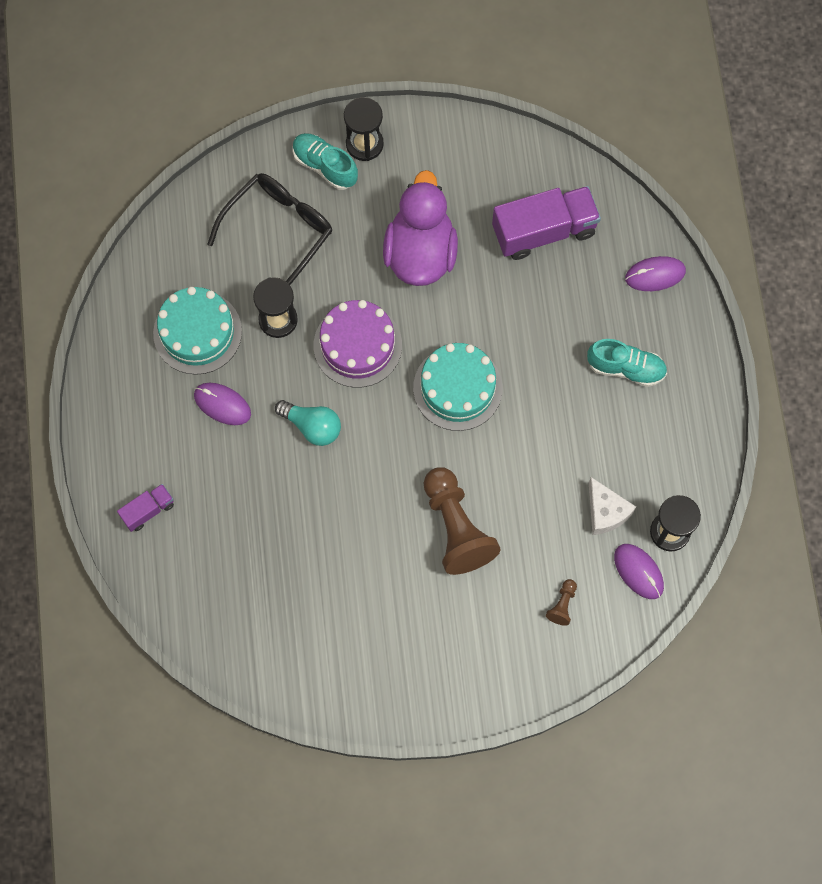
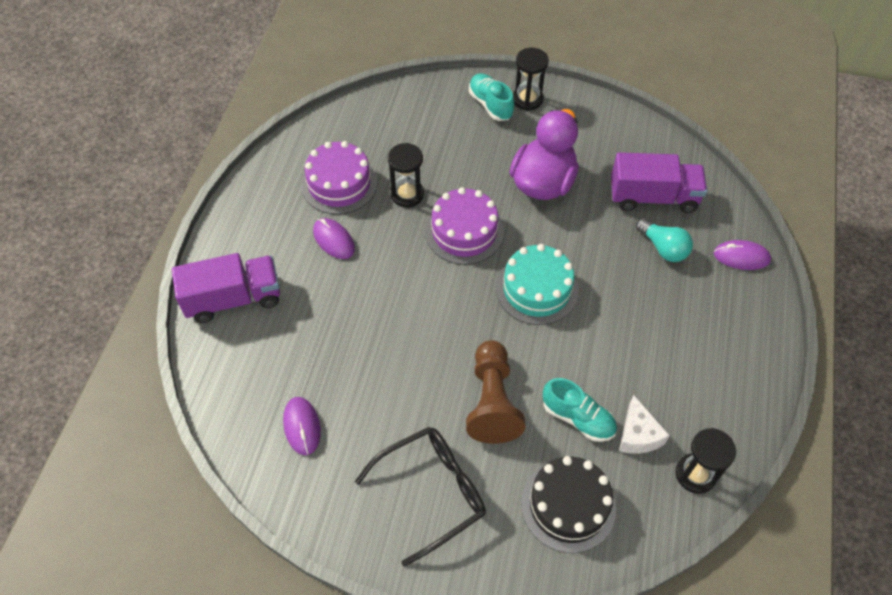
camera: 20 degrees right, 15 degrees down
purple truck [117,484,174,532] -> purple truck [172,253,280,323], size x1.99
turquoise cake [153,287,242,375] -> purple cake [301,141,377,214]
black glasses [207,173,332,285] -> black glasses moved to [355,427,486,567]
turquoise light bulb [275,400,341,446] -> turquoise light bulb moved to [636,218,693,262]
brown pawn [546,579,577,626] -> black cake [521,456,616,553]
turquoise shoe [587,339,667,387] -> turquoise shoe moved to [543,378,617,442]
purple mouse [614,544,664,599] -> purple mouse moved to [283,397,321,455]

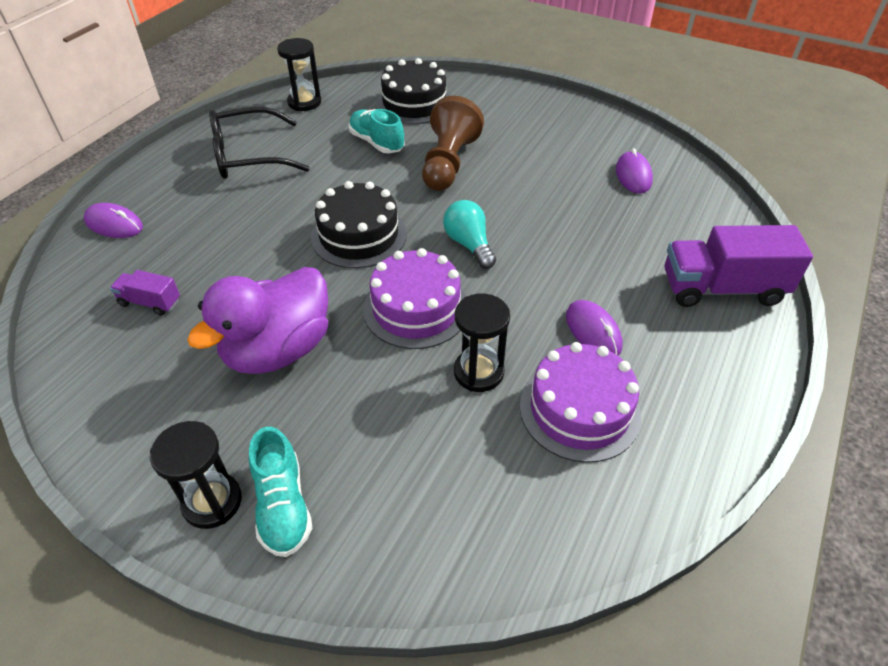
camera: 165 degrees left, 10 degrees down
black glasses [355,427,486,567] -> black glasses moved to [209,107,310,179]
turquoise cake [496,244,578,325] -> black cake [311,181,407,268]
purple truck [611,152,707,213] -> purple truck [110,270,180,316], size x0.50
white cheese [619,395,670,454] -> none
turquoise light bulb [636,218,693,262] -> turquoise light bulb moved to [443,200,496,269]

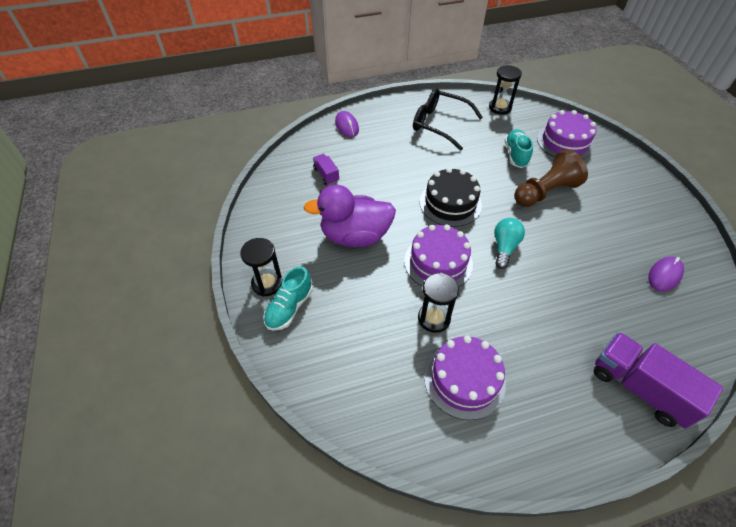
camera: 45 degrees right, 5 degrees up
black cake [376,58,450,124] -> purple cake [537,110,596,159]
purple mouse [566,300,623,355] -> none

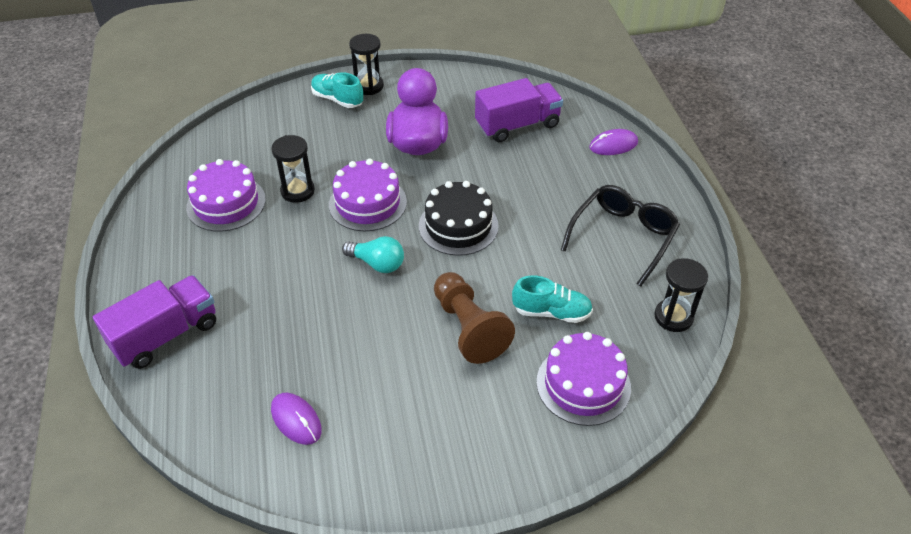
camera: 95 degrees right, 5 degrees down
purple truck [313,154,339,185] -> purple truck [475,78,563,142], size x1.99

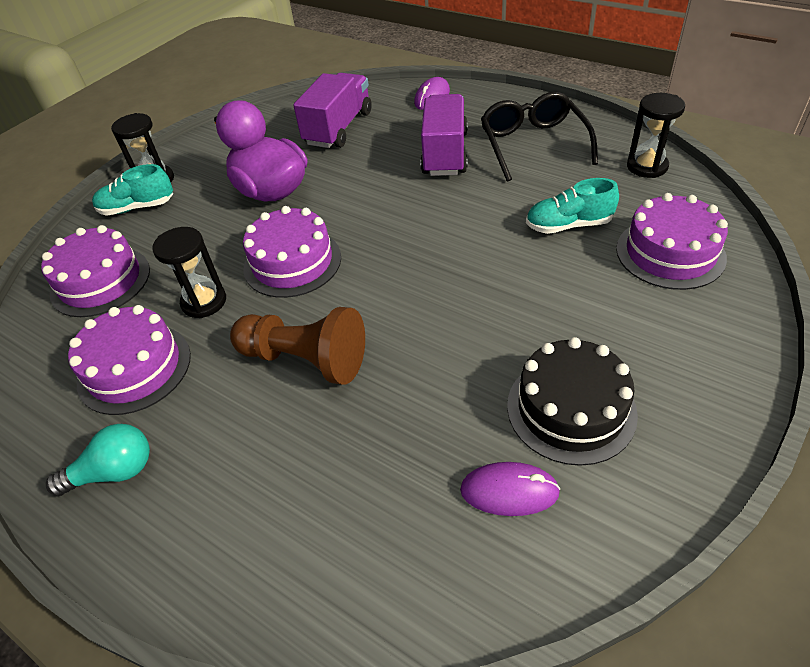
camera: 40 degrees left, 0 degrees up
purple truck [93,275,216,369] -> purple truck moved to [420,94,468,176]
turquoise light bulb [342,236,404,273] -> turquoise light bulb moved to [46,424,150,496]
black cake [419,181,499,256] -> black cake moved to [507,337,638,466]
brown pawn [434,272,515,364] -> brown pawn moved to [230,307,365,385]
turquoise shoe [512,276,593,323] -> turquoise shoe turned 150 degrees counterclockwise [526,178,619,234]
none -> purple cake [41,225,150,317]

